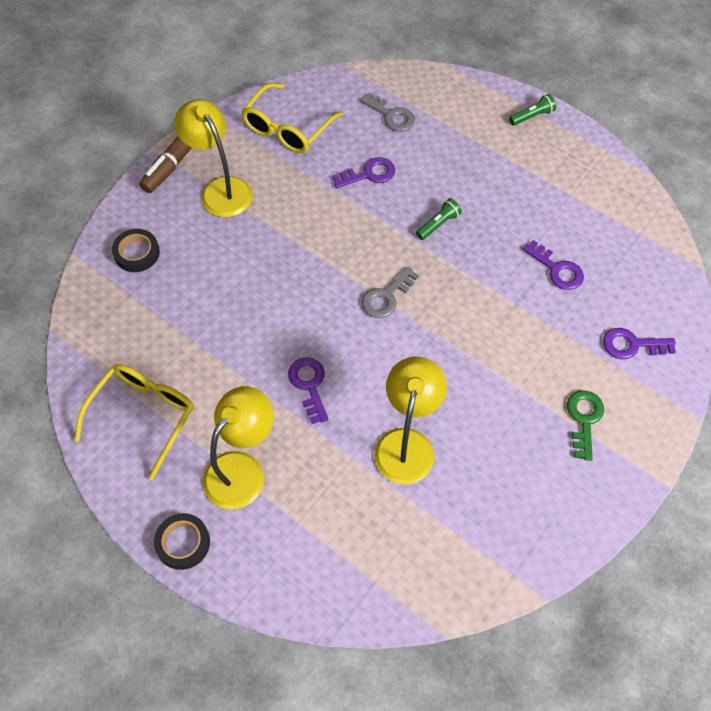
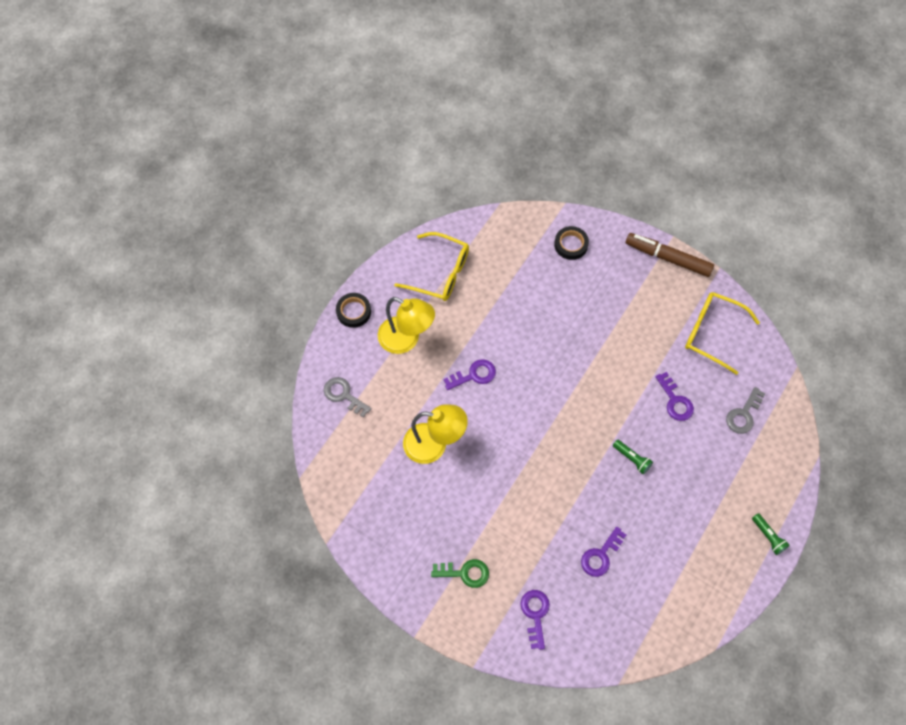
camera: 85 degrees right, 5 degrees up
yellow lamp [174,99,253,217] -> none
grey key [362,267,419,318] -> grey key moved to [324,377,371,417]

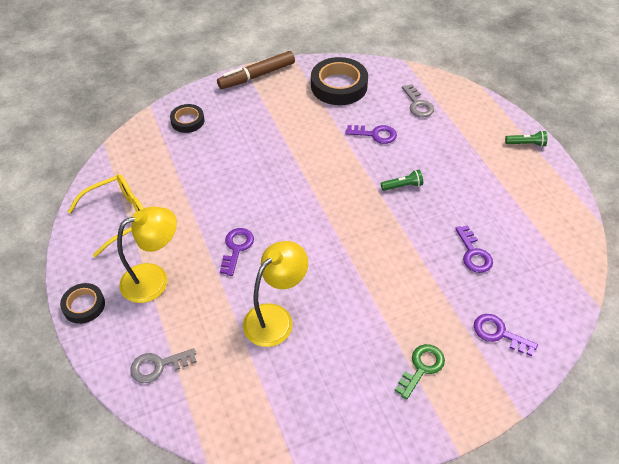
camera: 55 degrees left, 15 degrees down
yellow glasses [685,292,760,375] -> black tape [311,57,368,105]

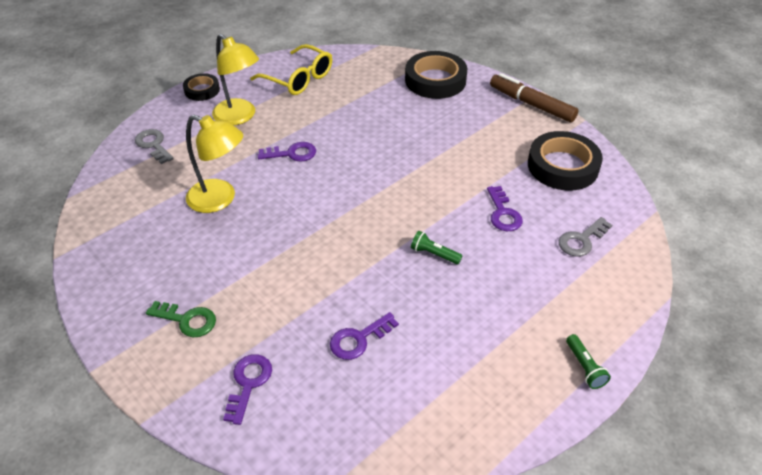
camera: 70 degrees right, 5 degrees down
black tape [170,104,204,133] -> black tape [405,51,468,99], size x1.79
green flashlight [381,170,423,191] -> green flashlight turned 150 degrees clockwise [411,231,462,264]

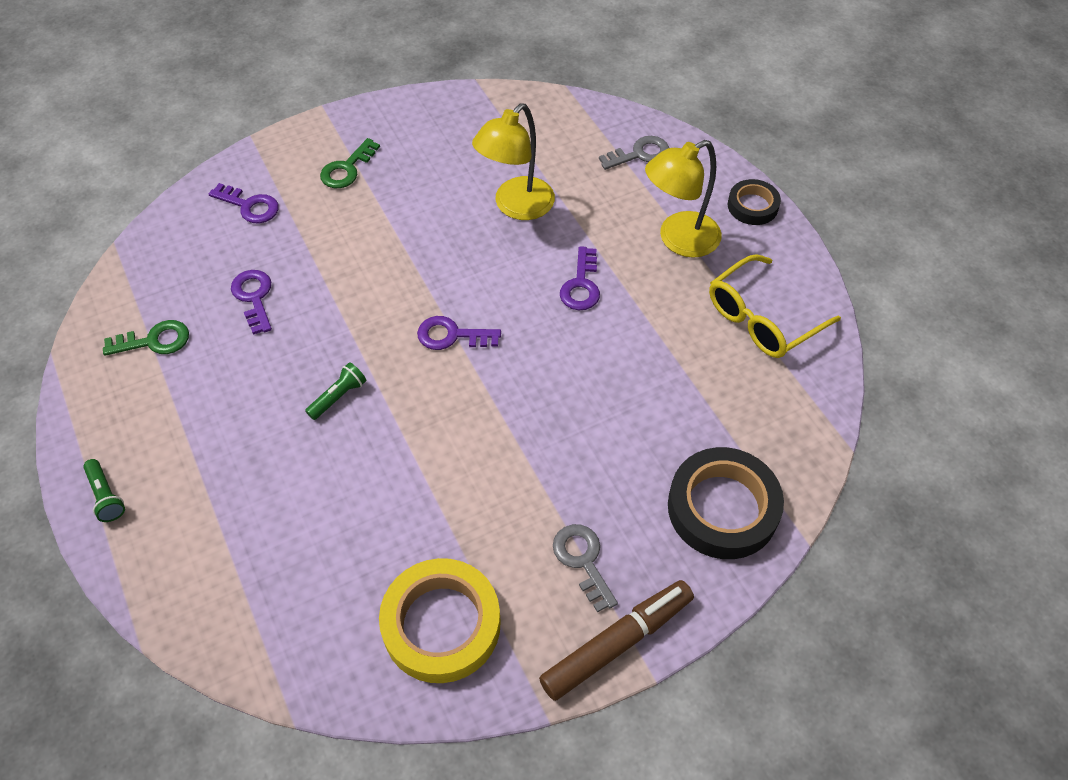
camera: 105 degrees right, 10 degrees up
purple key [487,186,523,231] -> purple key moved to [417,316,501,350]
black tape [528,131,603,191] -> yellow tape [379,558,501,683]
grey key [559,217,612,257] -> grey key moved to [553,524,618,613]
green flashlight [566,334,611,389] -> green flashlight turned 120 degrees counterclockwise [83,459,125,522]
none -> green key [103,320,189,356]

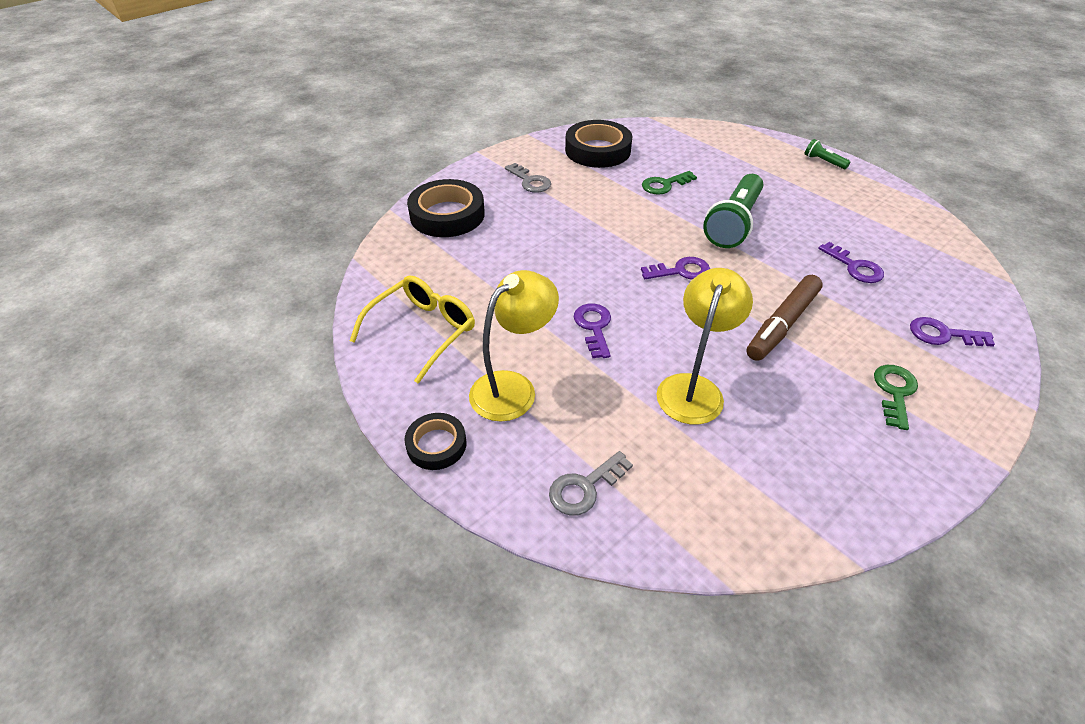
camera: 165 degrees right, 10 degrees down
green key [103,320,189,356] -> green key moved to [642,171,697,195]
green flashlight [305,362,367,420] -> green flashlight [703,174,763,248], size x2.23
yellow tape [379,558,501,683] -> black tape [565,120,632,168]
brown marker [539,580,694,701] -> brown marker moved to [746,275,823,361]

